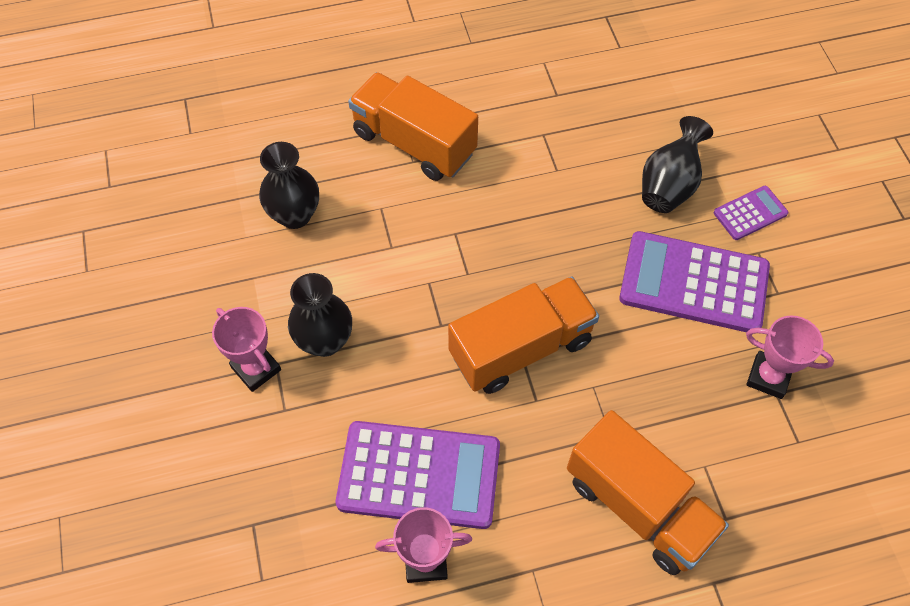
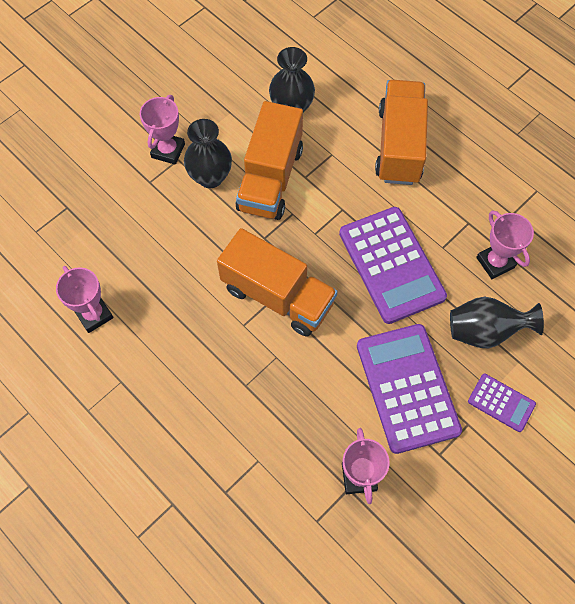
camera: 60 degrees right, 5 degrees up
purple calculator [336,421,500,529] -> purple calculator moved to [339,207,447,324]
orange truck [567,410,729,575] -> orange truck moved to [236,101,303,220]
none -> pink trophy [476,210,534,279]

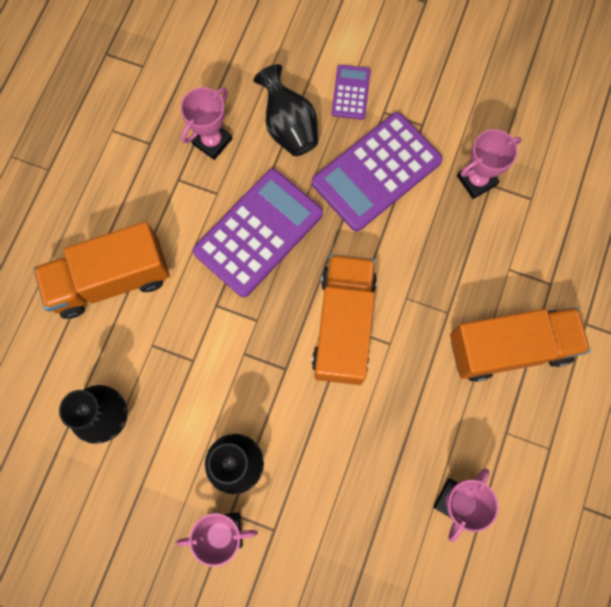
camera: 115 degrees left, 10 degrees up
orange truck [236,101,303,220] -> orange truck moved to [450,307,590,382]

